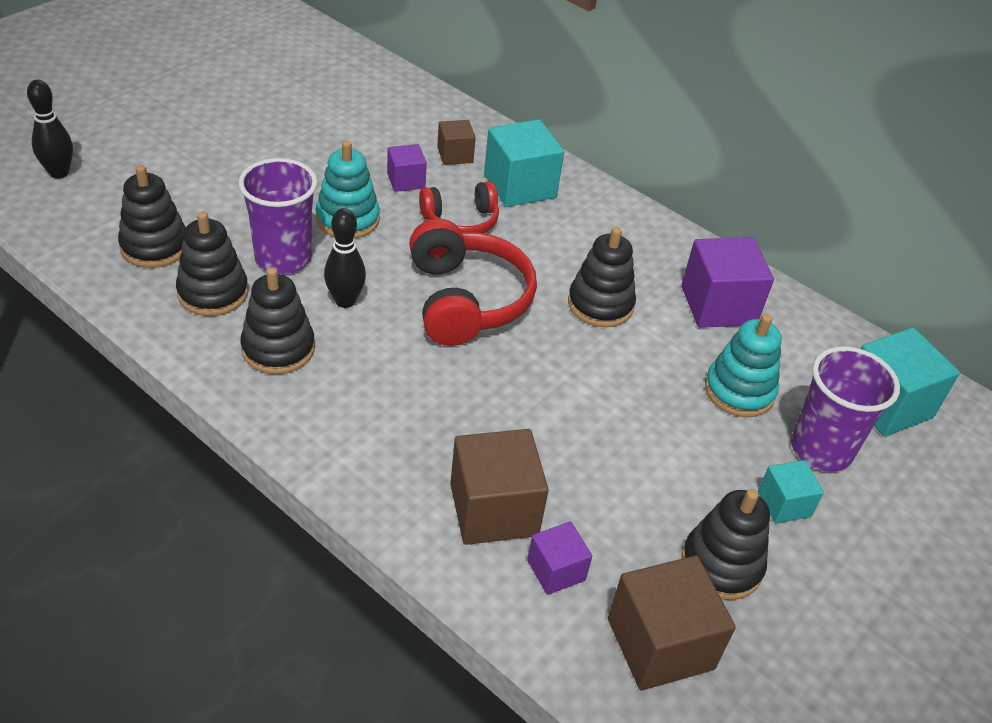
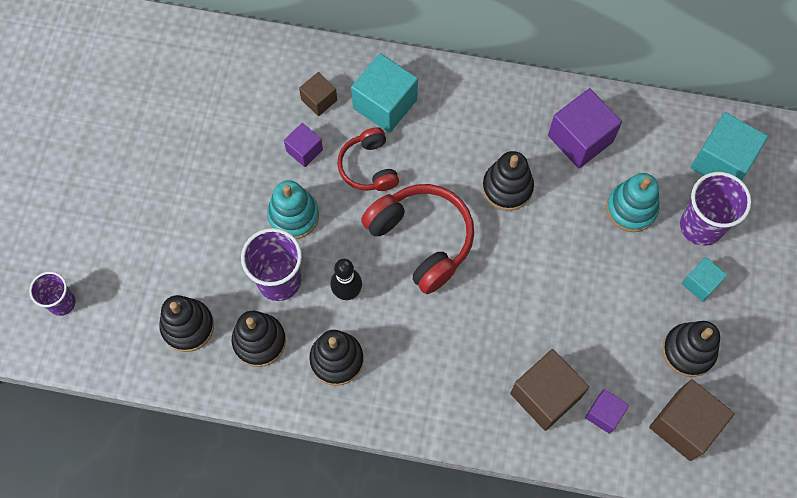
camera: 25 degrees left, 25 degrees up
black bowling pin [27,80,73,179] -> purple cup [29,272,76,316]
red headphones [419,181,499,233] -> red headphones turned 120 degrees clockwise [337,127,399,191]

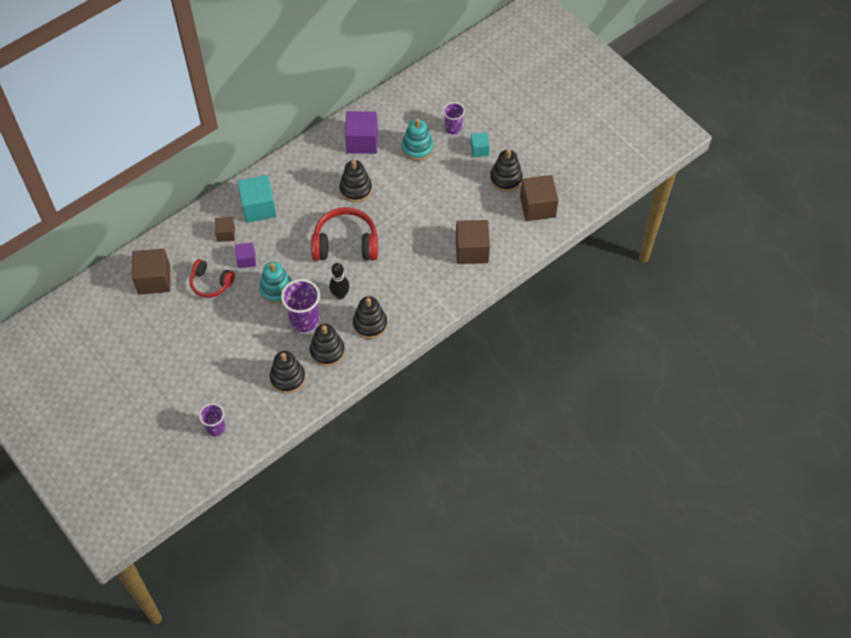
camera: 50 degrees left, 10 degrees down
red headphones [337,127,399,191] -> red headphones moved to [190,259,235,298]
purple cube [585,389,629,434] -> none
purple cup [680,172,752,246] -> purple cup [443,102,465,134], size x0.62
turquoise cube [691,112,768,180] -> none
none -> brown cube [132,249,170,295]

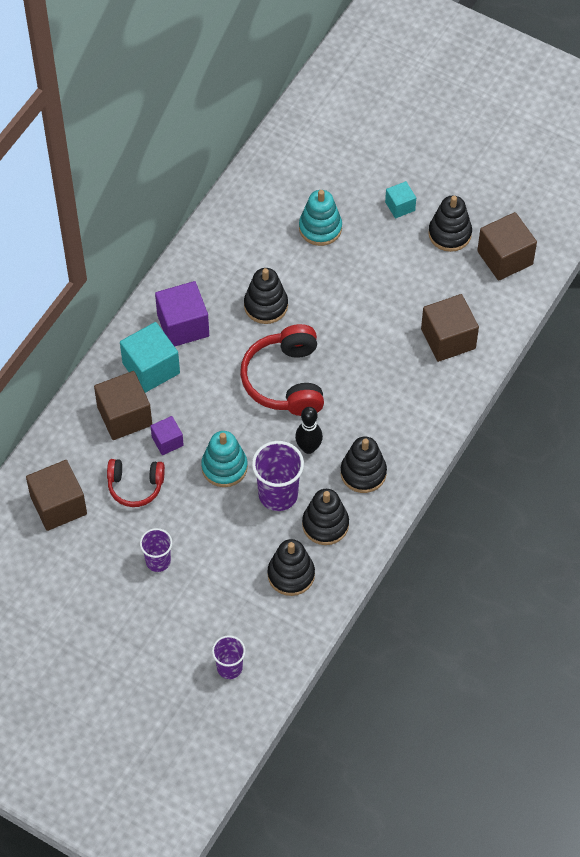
camera: 20 degrees left, 0 degrees up
brown cube [215,217,235,242] -> brown cube [94,371,152,440], size x1.79
red headphones [311,207,378,261] -> red headphones turned 75 degrees counterclockwise [240,324,324,416]
purple cube [345,111,378,154] -> purple cube moved to [155,281,209,347]
purple cup [443,102,465,134] -> purple cup moved to [140,528,172,572]

